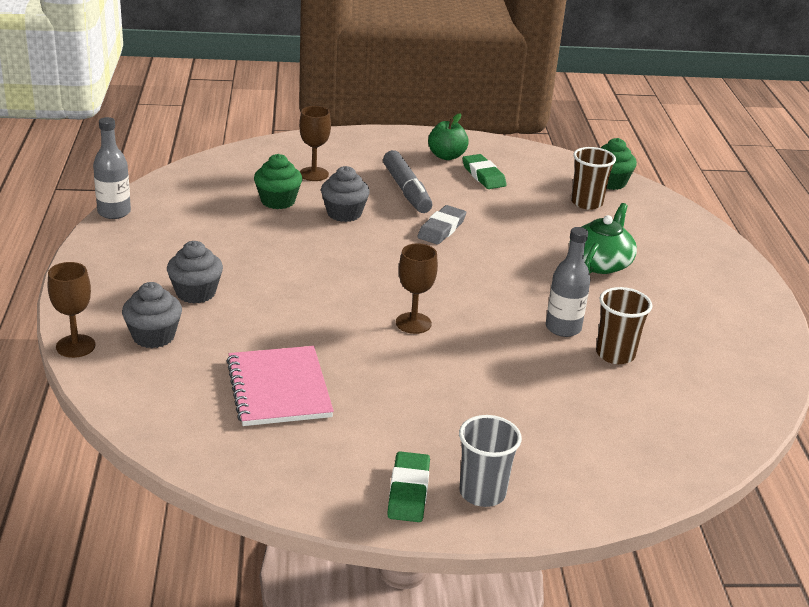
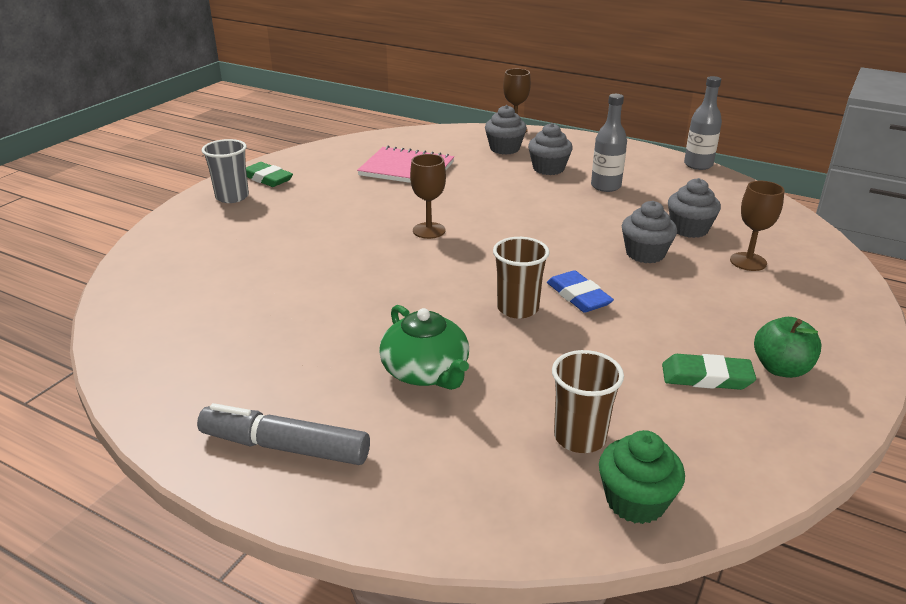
camera: 125 degrees right, 0 degrees up
green cupcake [254,154,302,209] -> grey cupcake [668,178,721,238]
grey marker [383,150,432,213] -> grey marker moved to [197,403,370,465]
grey eraser [417,205,466,245] -> blue eraser [547,270,614,313]
grey bottle [546,227,591,337] -> grey bottle moved to [591,94,627,192]
brown cup [596,287,652,364] -> brown cup moved to [493,237,550,319]

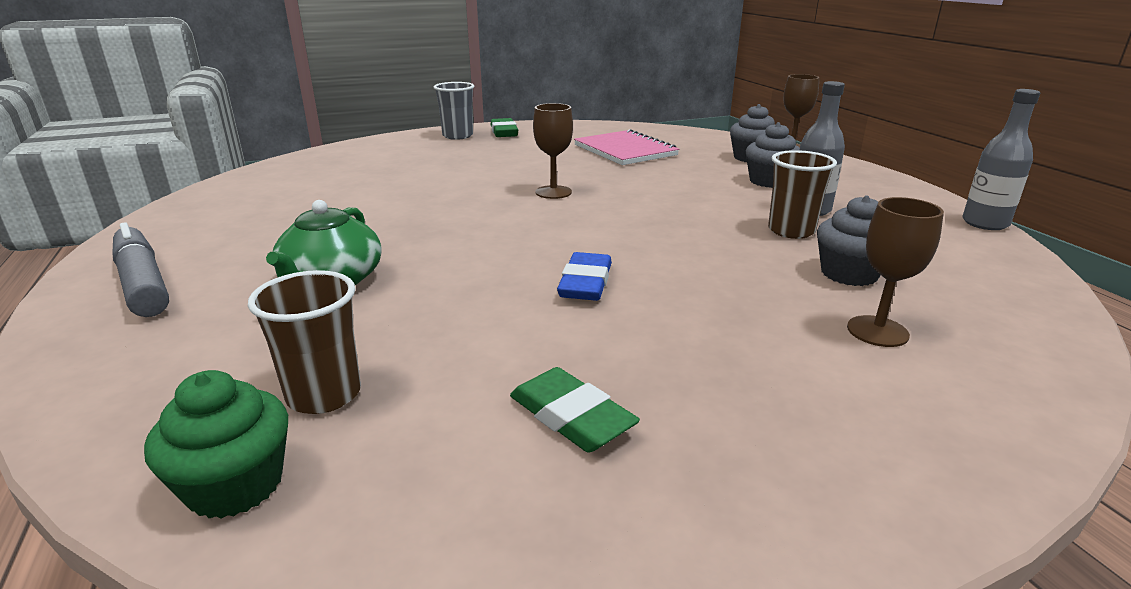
camera: 40 degrees right, 5 degrees down
brown cup [493,237,550,319] -> brown cup moved to [768,150,837,239]
grey cupcake [622,201,677,263] -> none
green apple [754,317,822,378] -> none

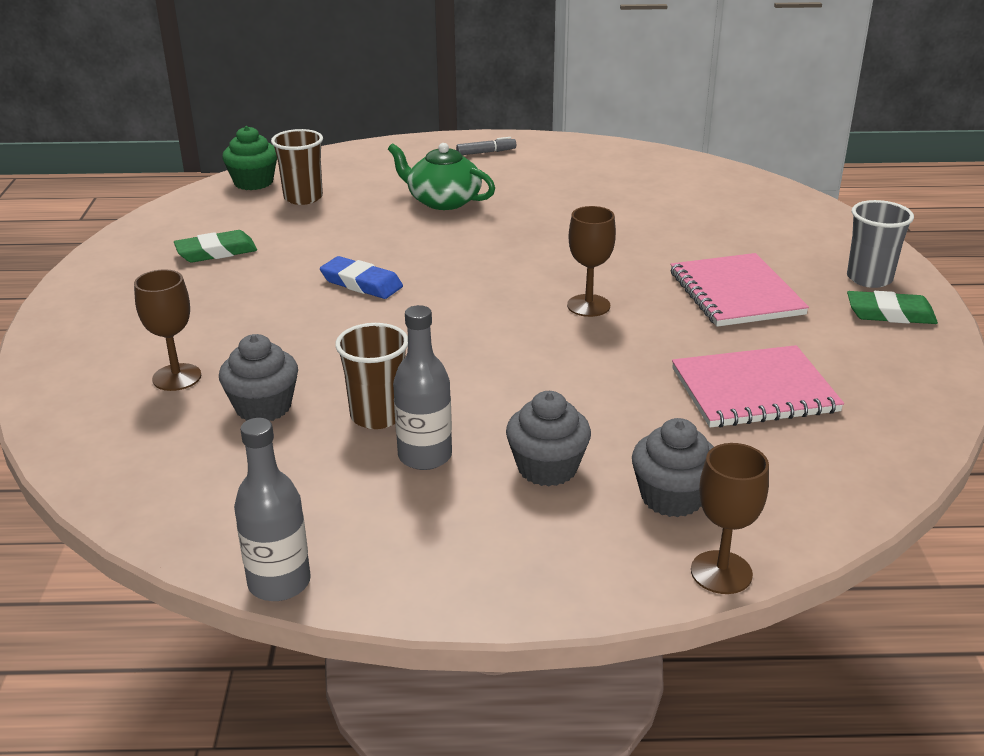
camera: 110 degrees right, 5 degrees up
grey marker [112,222,169,317] -> grey marker [456,137,516,155], size x0.51
none -> pink notebook [670,253,809,327]

